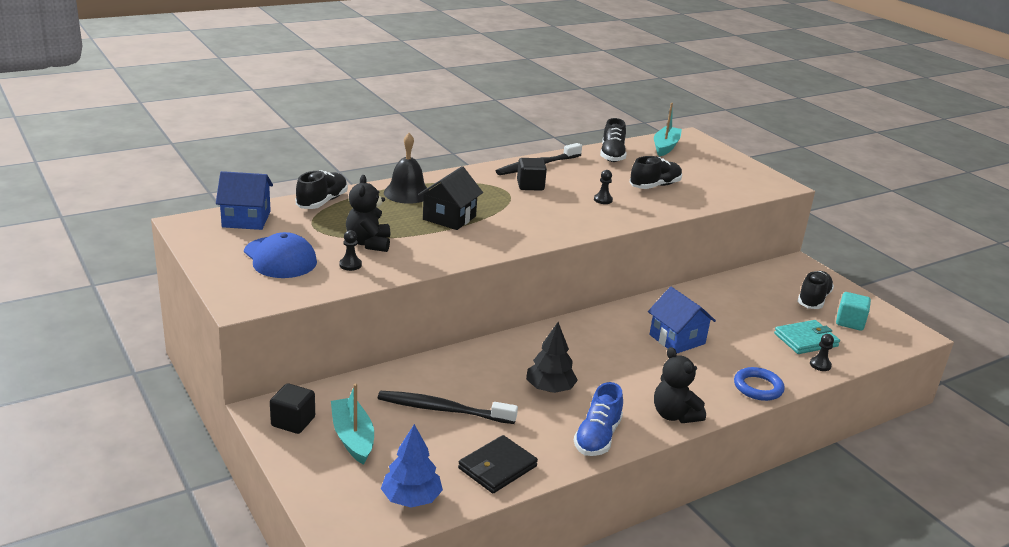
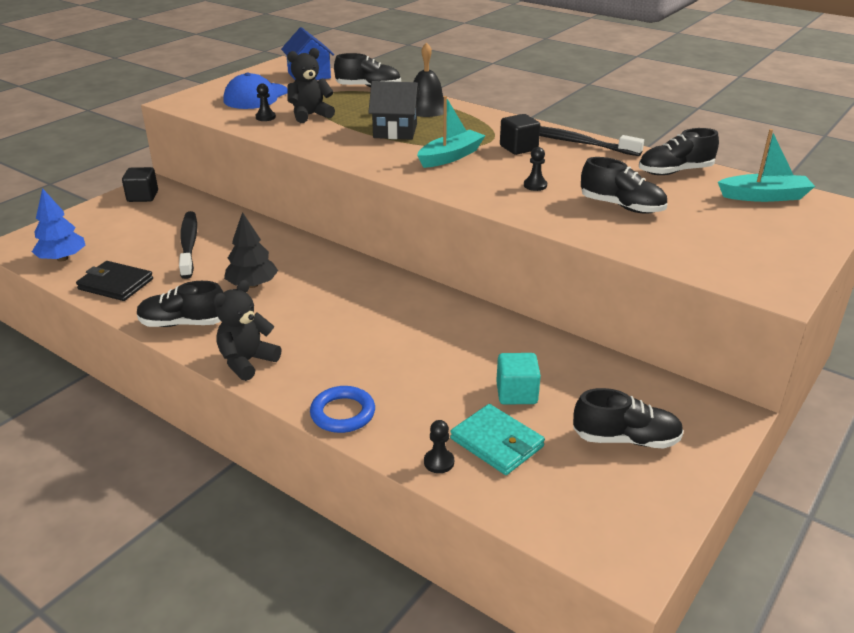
camera: 70 degrees right, 5 degrees up
turquoise boat [331,384,374,465] -> turquoise boat moved to [417,96,486,168]
blue shoe [574,382,623,456] -> black shoe [137,281,224,327]
blue house [648,287,716,353] -> none
turquoise cube [836,292,871,331] -> turquoise cube moved to [496,353,541,405]

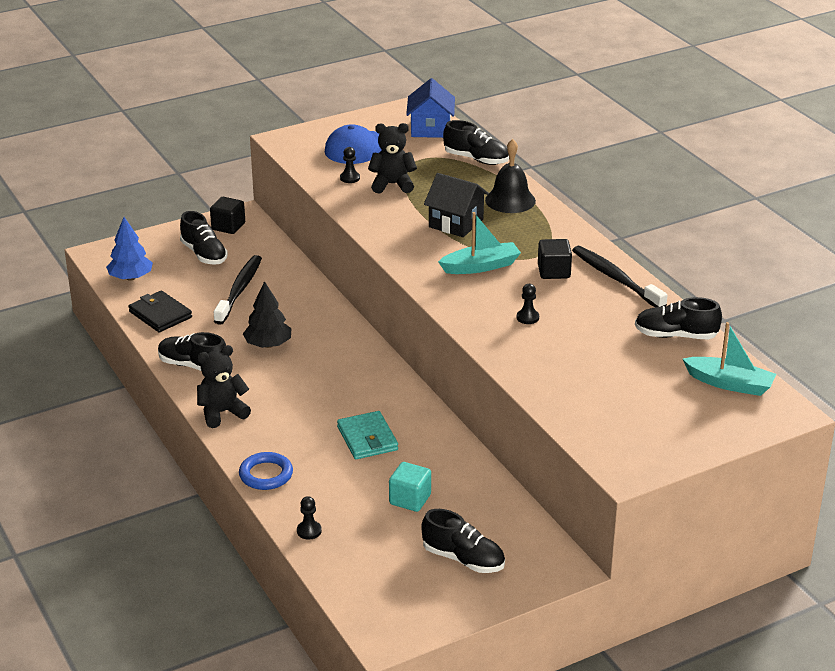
camera: 25 degrees right, 0 degrees up
turquoise wallet [450,404,545,475] -> turquoise wallet moved to [337,411,398,459]
black shoe [581,157,667,214] -> black shoe moved to [180,211,228,265]

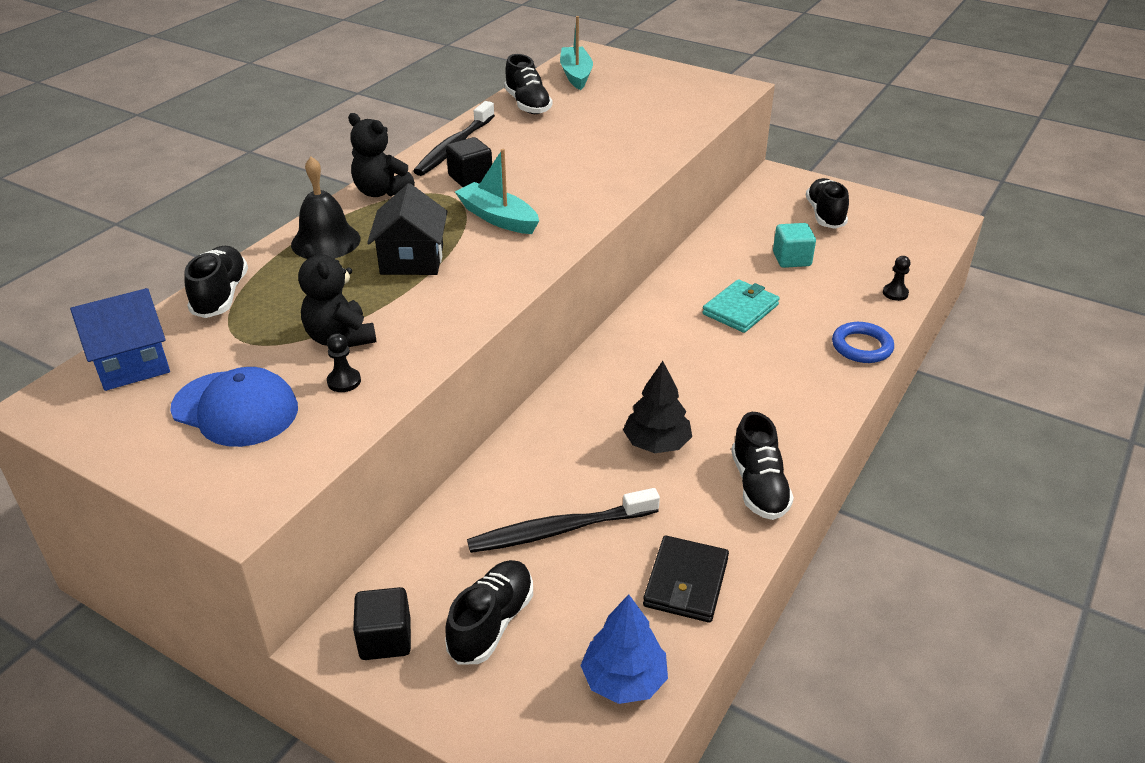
camera: 120 degrees left, 5 degrees up
black teddy bear [197,345,251,428] -> black teddy bear moved to [348,113,415,197]
black pawn [517,284,539,324] -> none

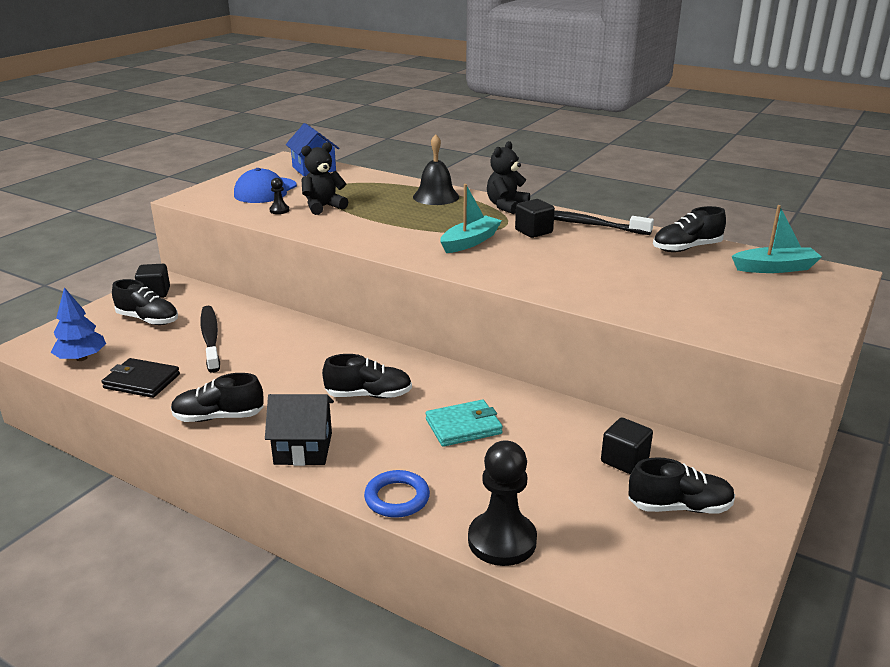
camera: 90 degrees right, 10 degrees down
black shoe [184,246,248,318] -> black shoe moved to [322,354,412,398]
black house [367,183,448,275] -> black house moved to [265,394,334,466]
black tree [623,361,692,453] -> none
turquoise wallet [702,279,780,333] -> turquoise wallet turned 60 degrees counterclockwise [426,400,503,447]
turquoise cube [773,223,816,268] -> none
black pawn [883,256,911,301] -> black pawn [468,440,537,566], size x2.24
none -> black cube [601,418,653,474]

